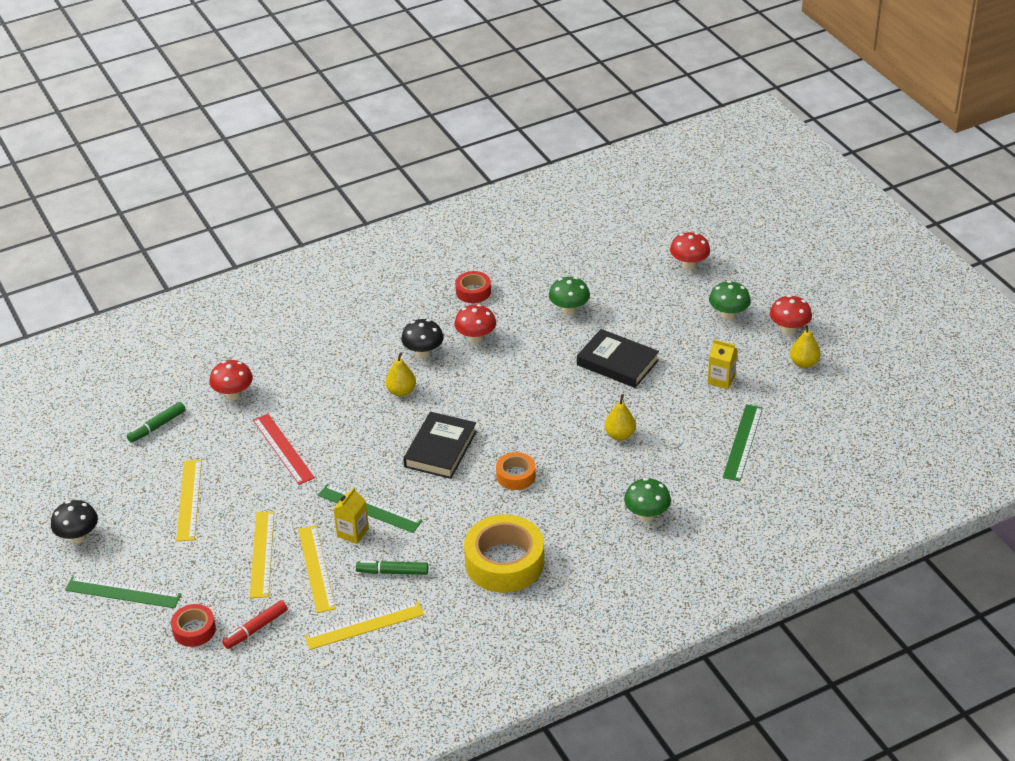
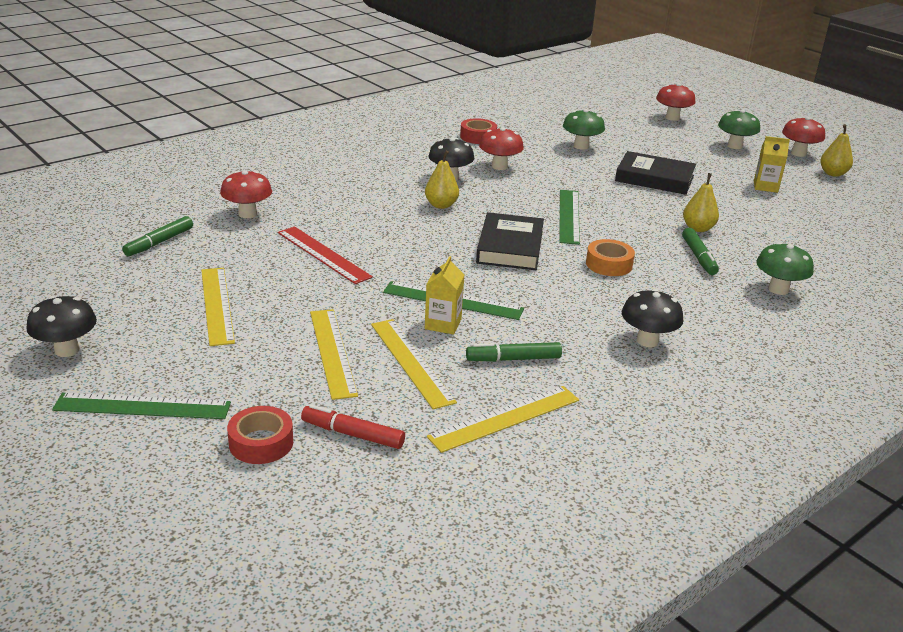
camera: 15 degrees left, 10 degrees down
red marker [222,600,288,649] -> red marker turned 75 degrees clockwise [301,404,405,449]
yellow tape [464,514,544,593] -> black mushroom [622,289,683,347]
green ruler [723,404,763,481] -> green ruler moved to [559,190,580,245]
none -> green marker [682,228,719,275]

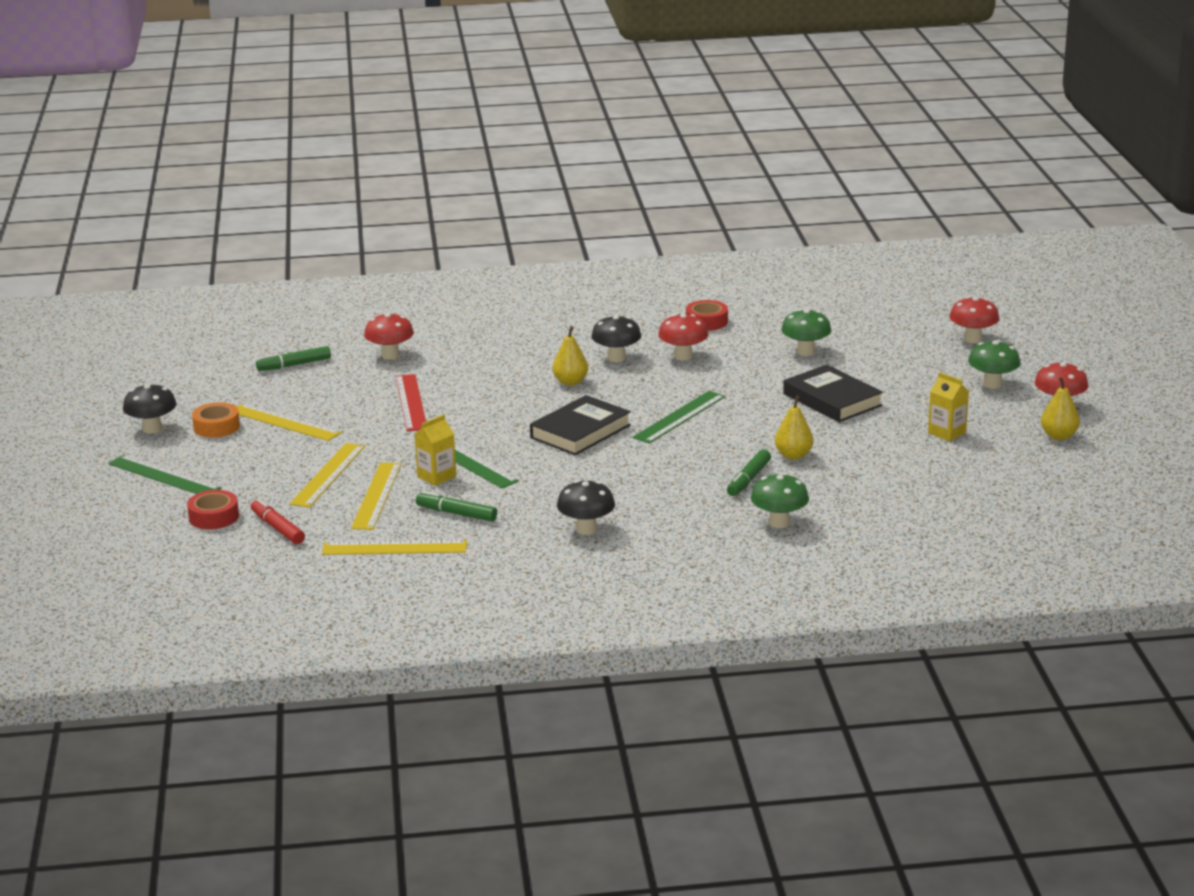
camera: 35 degrees right, 5 degrees down
yellow ruler [201,268,235,346] -> yellow ruler turned 75 degrees counterclockwise [236,403,342,441]
orange tape [586,239,635,276] -> orange tape moved to [192,402,240,438]

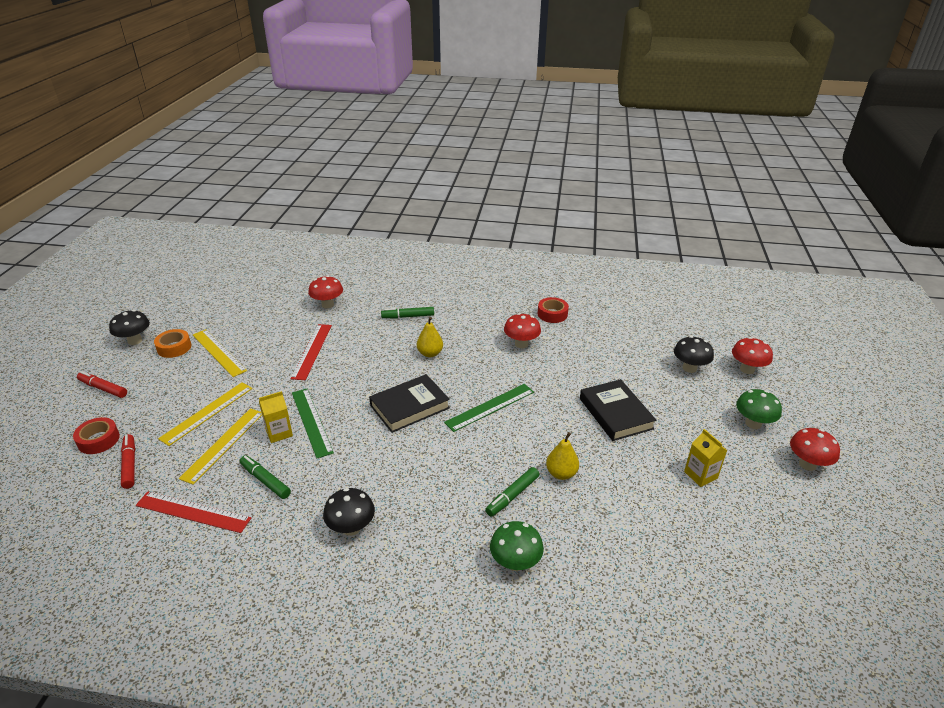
camera: 15 degrees right, 10 degrees up
green ruler [108,455,222,494] -> red marker [77,371,127,398]
green marker [256,346,331,371] -> green marker moved to [381,307,434,318]
yellow ruler [322,540,467,555] -> red ruler [136,491,251,533]
black mushroom [591,315,641,362] -> black mushroom moved to [674,336,714,373]
green mushroom [781,309,831,356] -> none
yellow pear [1041,377,1080,440] -> none

